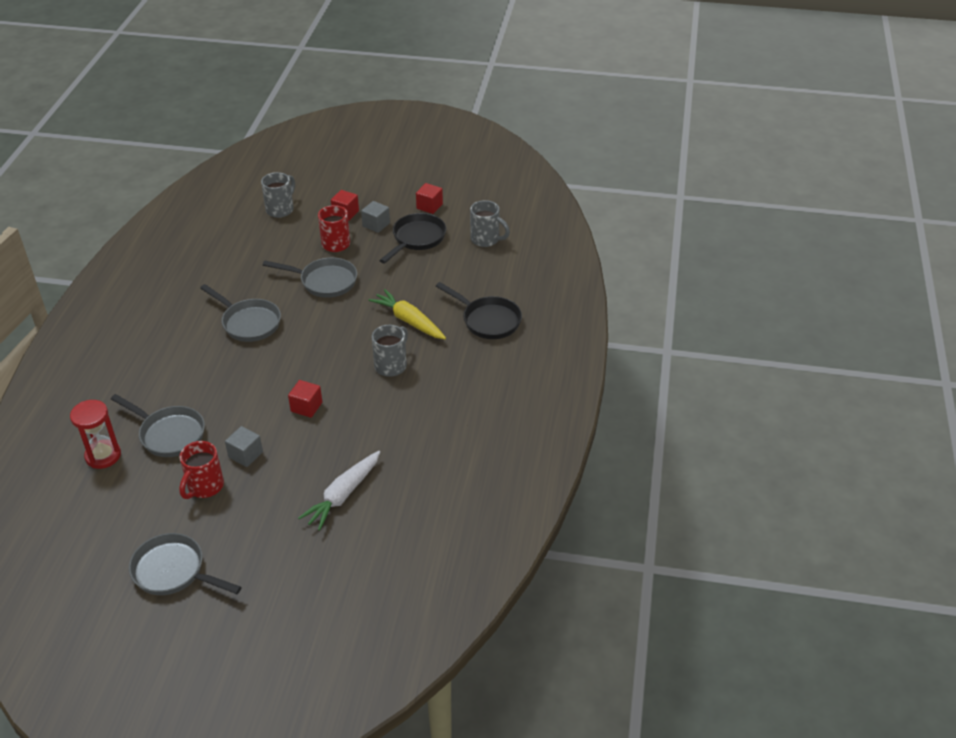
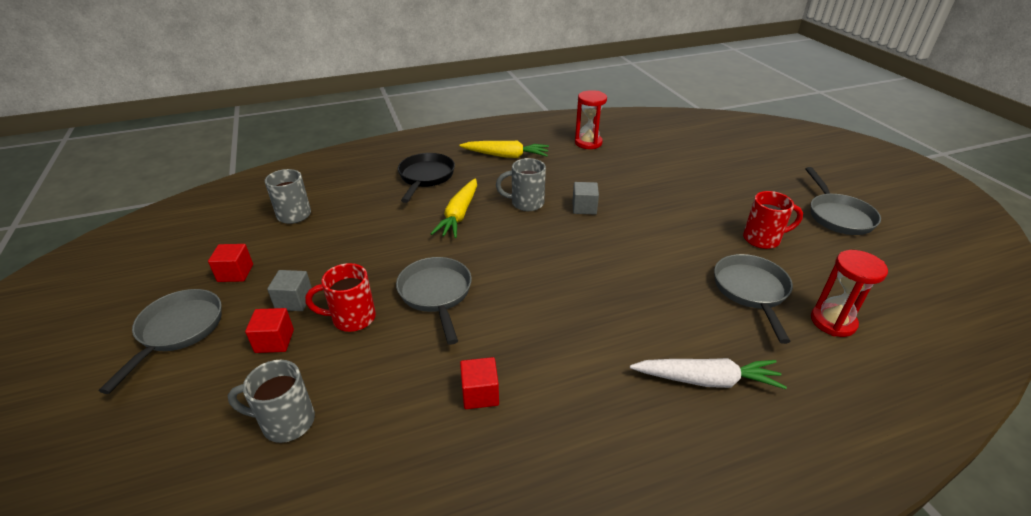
camera: 120 degrees left, 5 degrees down
grey pan [200,284,281,342] -> grey pan moved to [99,289,222,394]
grey cube [225,426,263,467] -> grey cube moved to [573,182,599,214]
red cube [288,380,322,418] -> red cube moved to [460,357,499,409]
white carrot [298,451,380,531] -> white carrot moved to [630,358,787,389]
black pan [379,213,446,264] -> none
none -> yellow carrot [459,141,549,158]
none -> red hourglass [575,90,607,149]

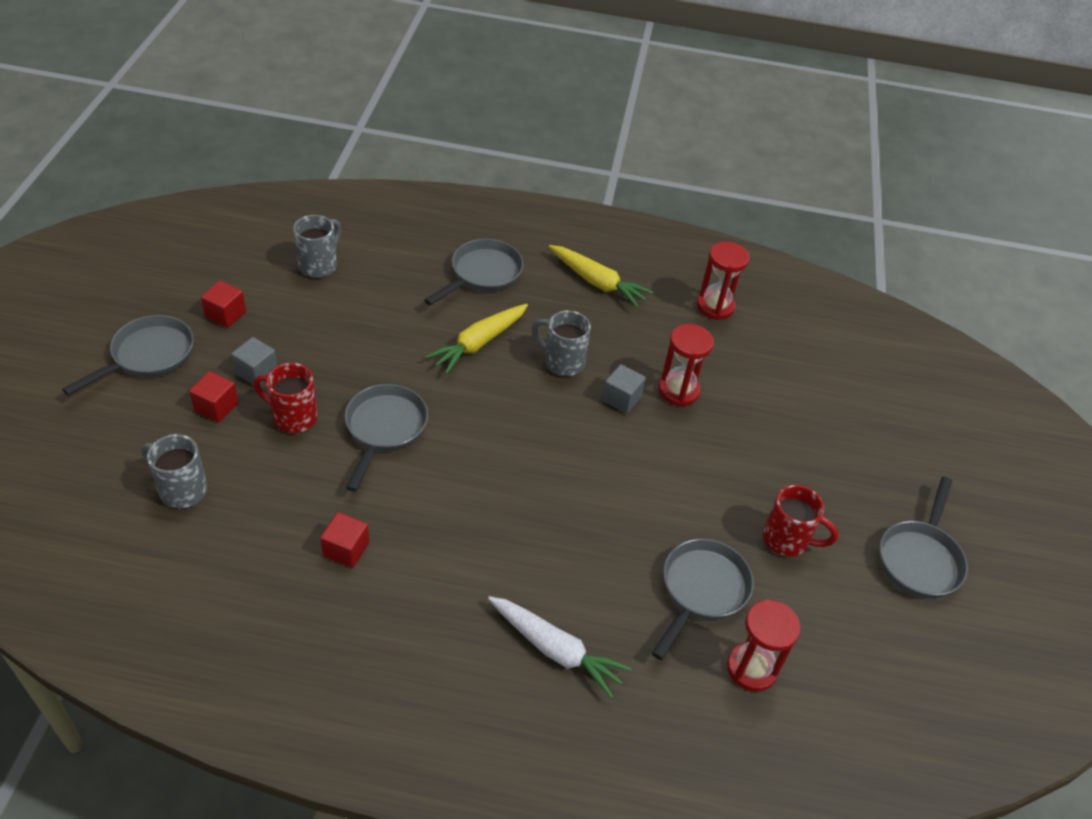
camera: 25 degrees right, 10 degrees up
black pan [398,153,455,203] -> grey pan [424,239,524,305]
none -> red hourglass [658,324,714,407]

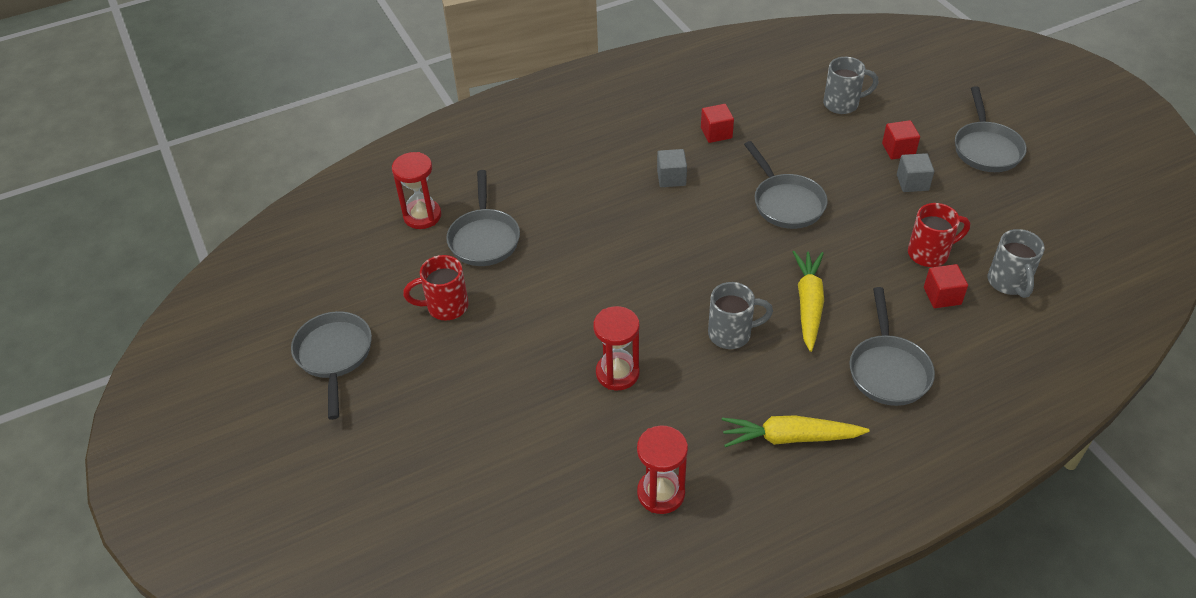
camera: 150 degrees right, 0 degrees up
red cube [201,281,246,328] -> red cube moved to [924,264,968,308]
red mug [253,363,318,433] -> red mug moved to [908,203,970,267]
white carrot [488,596,632,698] -> none
grey cube [602,364,646,414] -> grey cube moved to [657,149,687,187]

